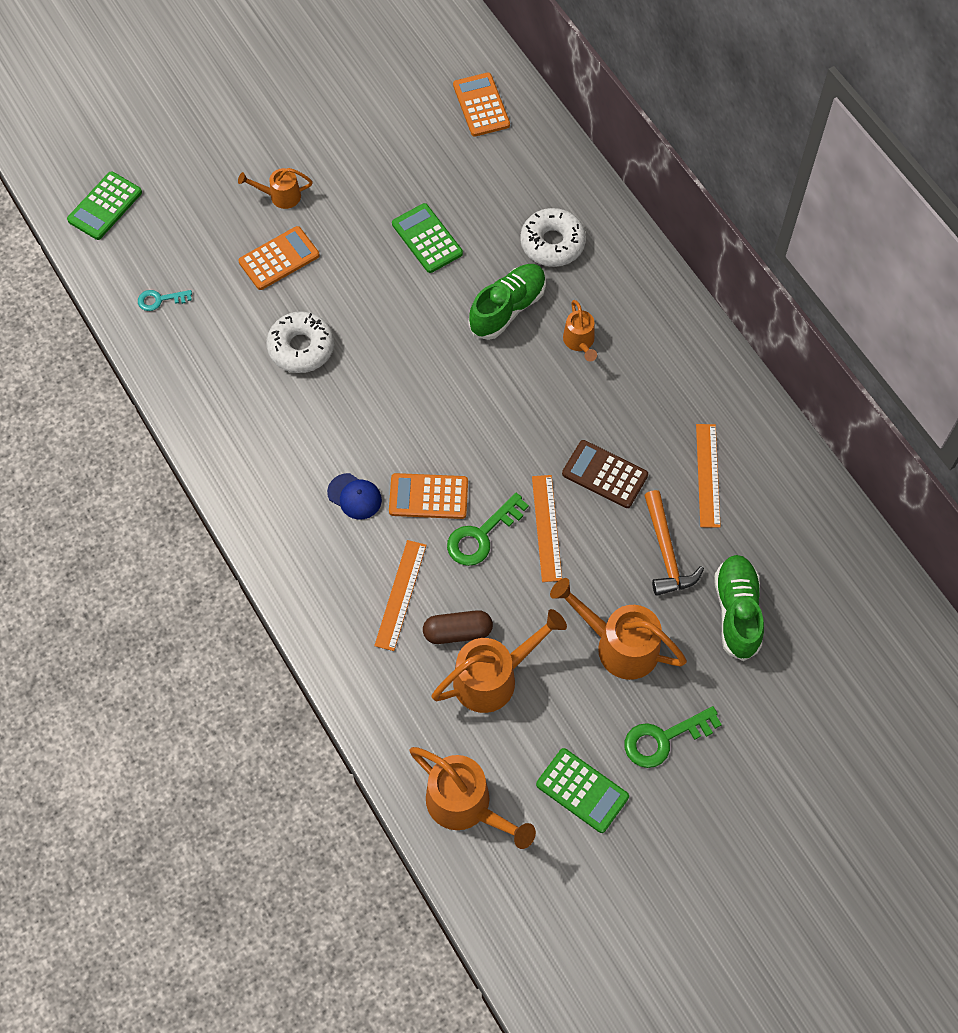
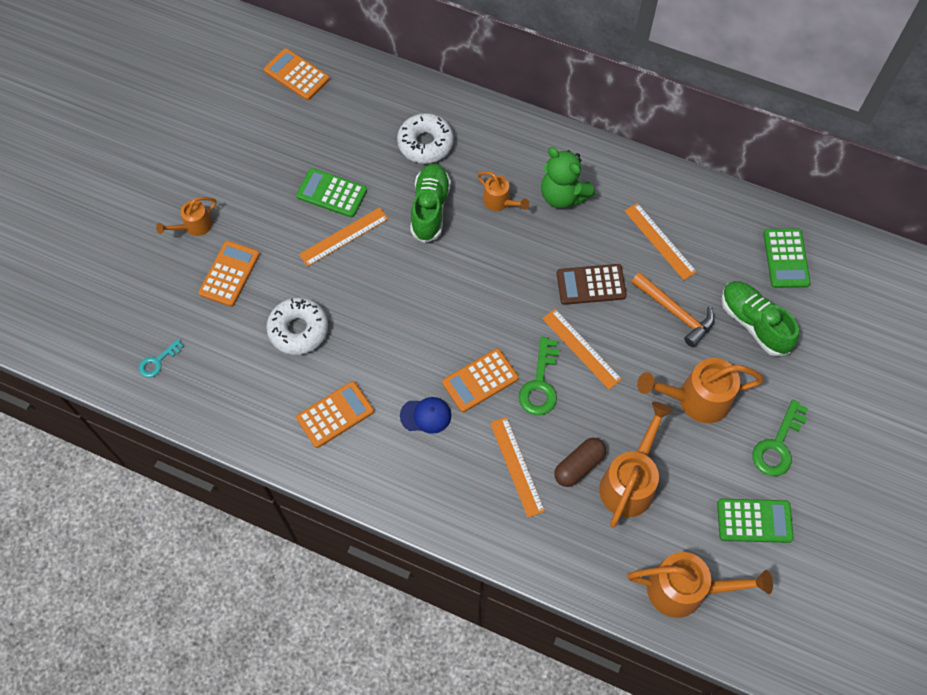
camera: 35 degrees left, 0 degrees up
green calculator [67,171,142,240] -> green calculator moved to [763,228,811,288]
none -> orange calculator [296,381,374,448]
none -> orange ruler [299,207,389,267]
none -> green teddy bear [541,147,595,209]

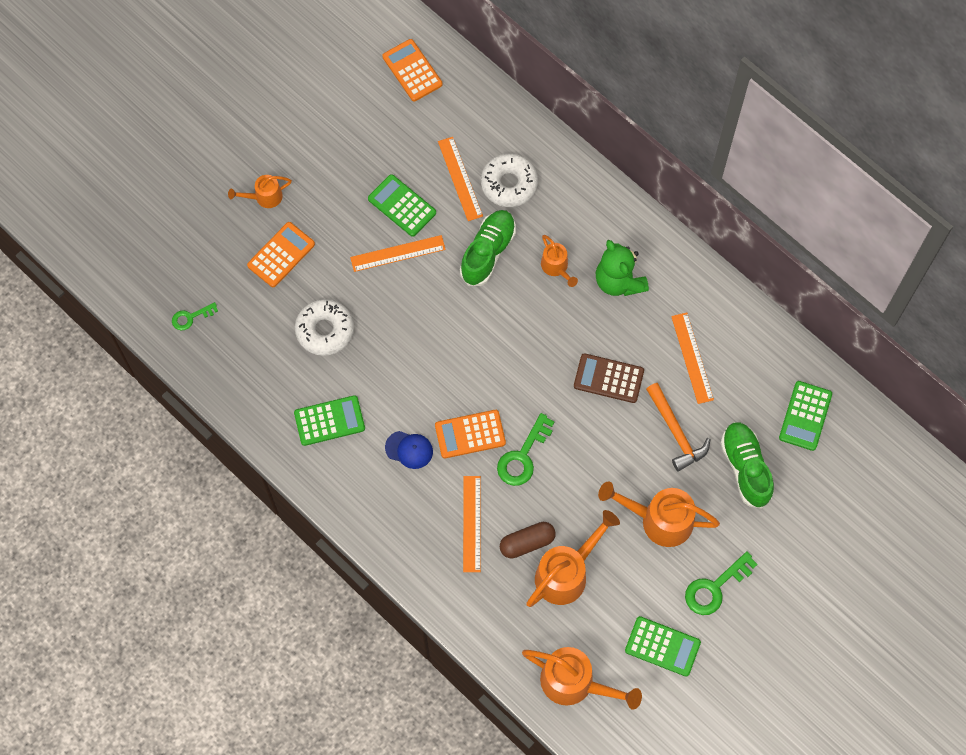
camera: 20 degrees right, 5 degrees up
turquoise key [139,339,184,378] -> green key [172,302,218,331]
orange calculator [296,381,374,448] -> green calculator [294,395,365,446]
orange ruler [542,309,622,390] -> orange ruler moved to [438,137,483,221]

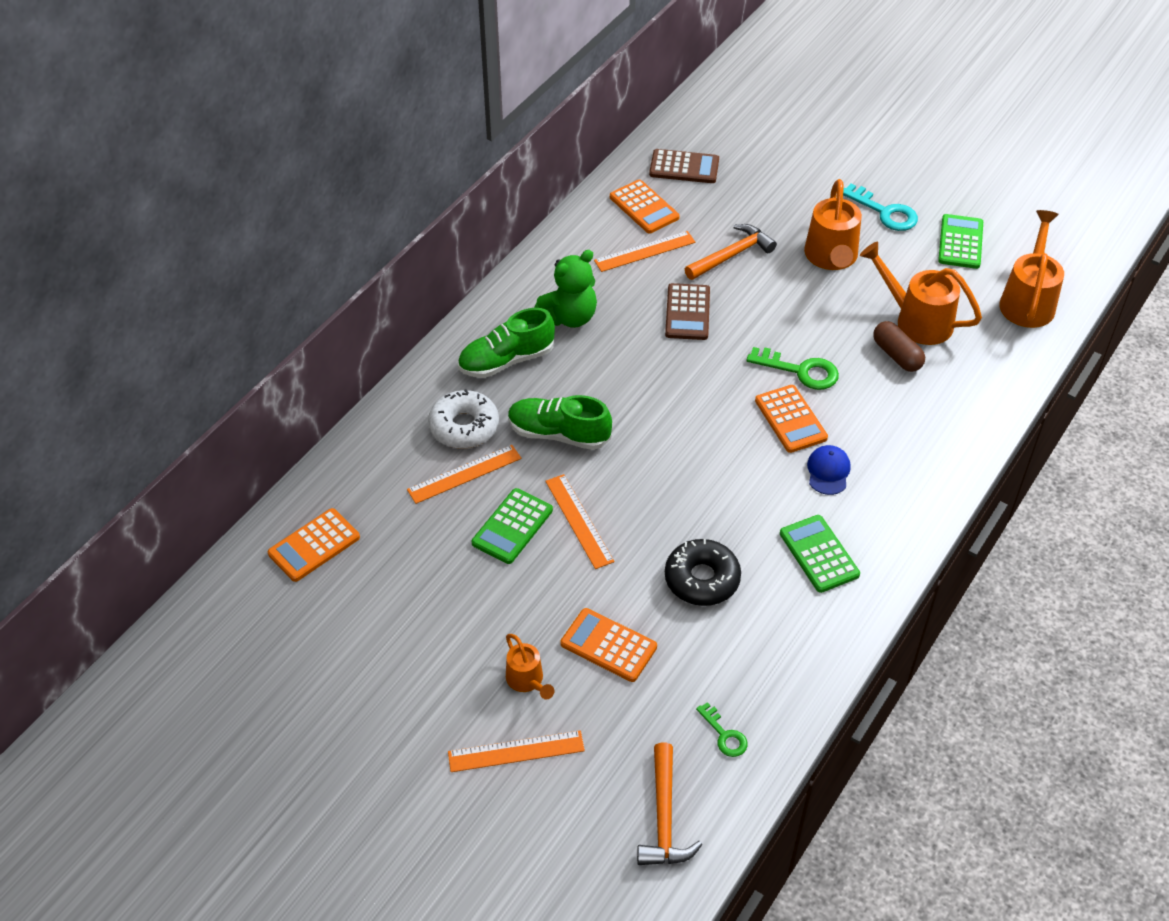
camera: 100 degrees left, 20 degrees down
white donut [295,299,354,356] -> black donut [665,539,741,606]
orange ruler [463,476,481,572] -> orange ruler moved to [448,730,585,772]
orange watering can [541,235,578,287] -> none
green key [685,551,758,615] -> turquoise key [843,183,918,231]
green shoe [720,422,774,508] -> green shoe moved to [458,308,555,378]
green calculator [779,381,832,451] -> brown calculator [649,149,719,183]
none -> orange calculator [610,179,680,234]
none -> orange hammer [637,743,702,865]

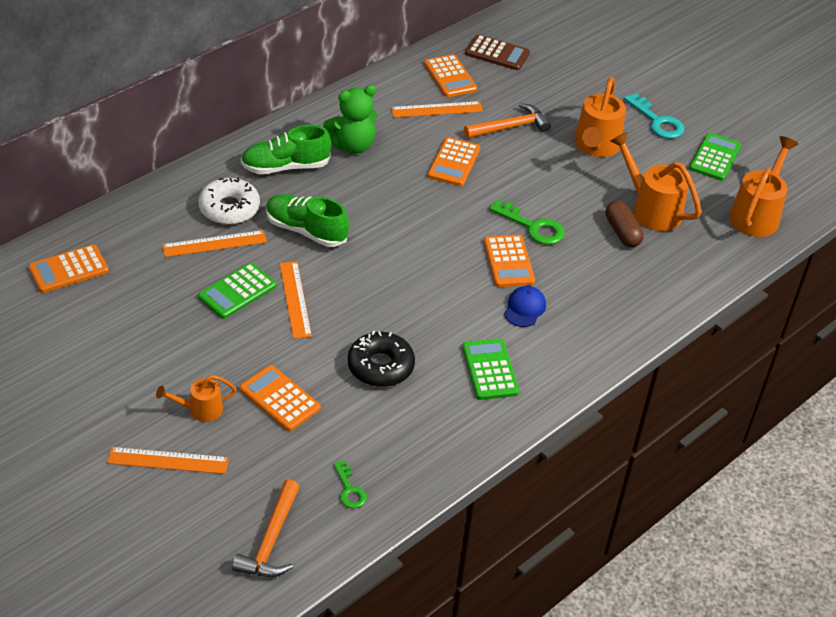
camera: 10 degrees right, 5 degrees down
orange watering can [506,634,554,699] -> orange watering can turned 90 degrees clockwise [156,375,237,422]
brown calculator [665,283,710,340] -> orange calculator [428,137,480,186]

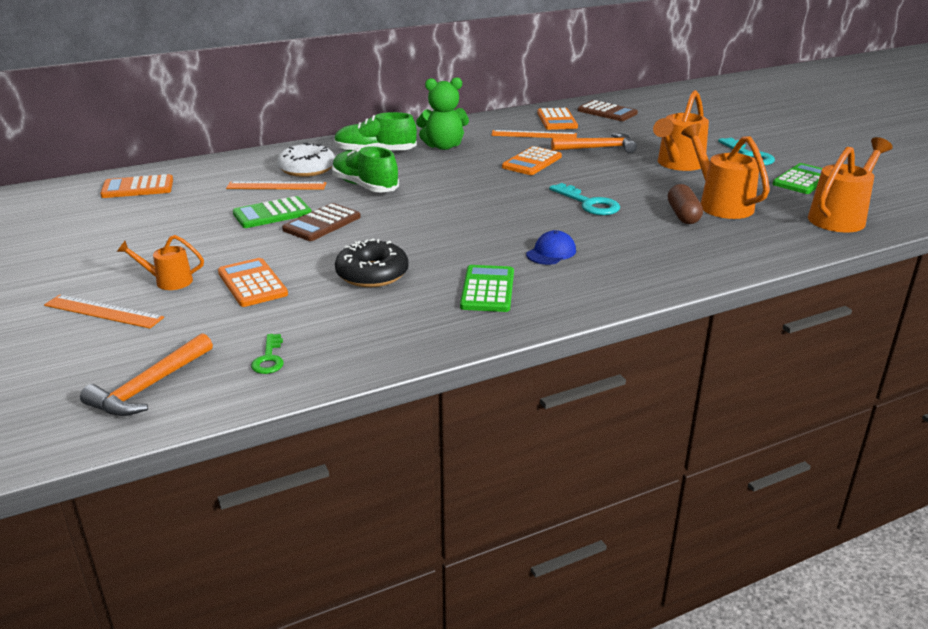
camera: 20 degrees right, 15 degrees down
orange ruler [280,261,312,339] -> brown calculator [282,203,361,241]
orange calculator [484,235,535,287] -> none
green key [489,199,565,245] -> turquoise key [549,183,620,215]

